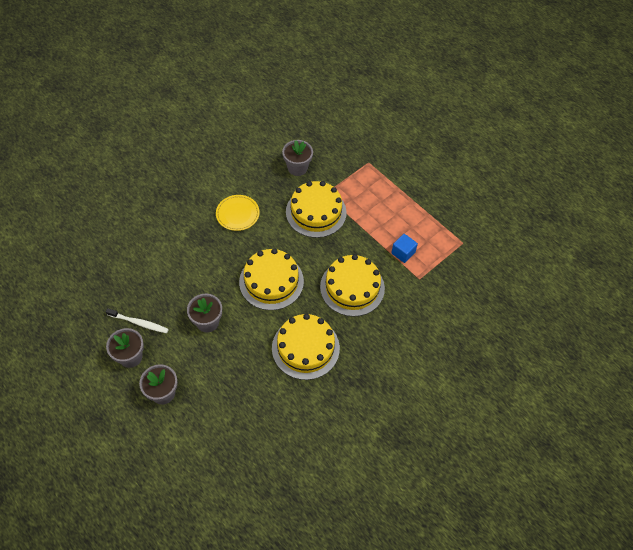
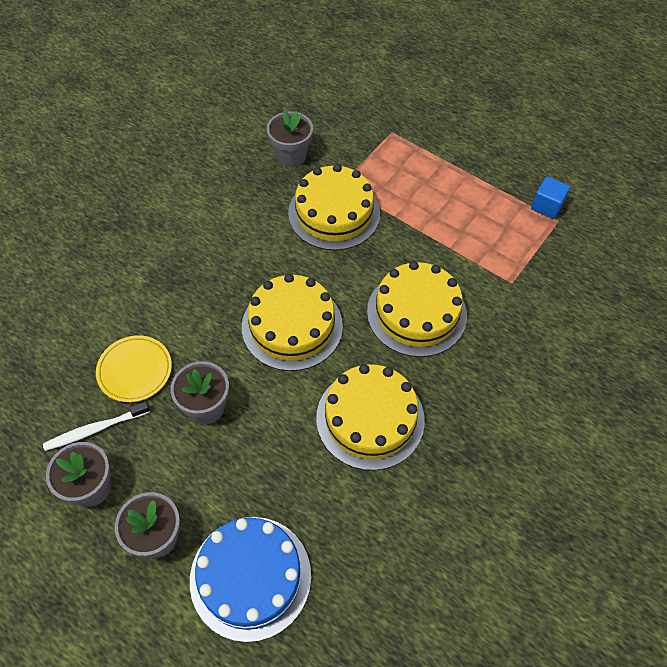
camera: 10 degrees left, 0 degrees up
white toothbrush [105,308,169,333] -> white toothbrush turned 150 degrees clockwise [43,402,150,451]
yellow plate [216,195,260,231] -> yellow plate moved to [96,335,172,402]
blue cube [391,234,418,263] -> blue cube moved to [531,176,570,219]
none -> blue cake [190,517,311,642]

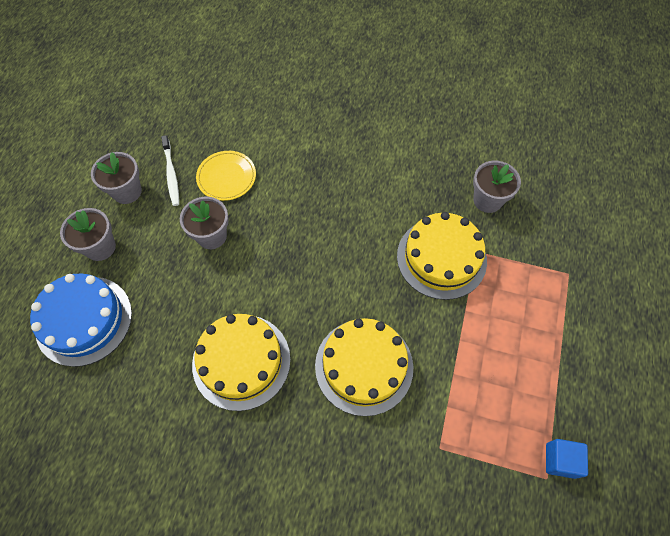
camera: 70 degrees right, 5 degrees up
white toothbrush [43,402,150,451] -> white toothbrush turned 150 degrees counterclockwise [161,135,179,206]
yellow cake [242,274,343,371] -> none

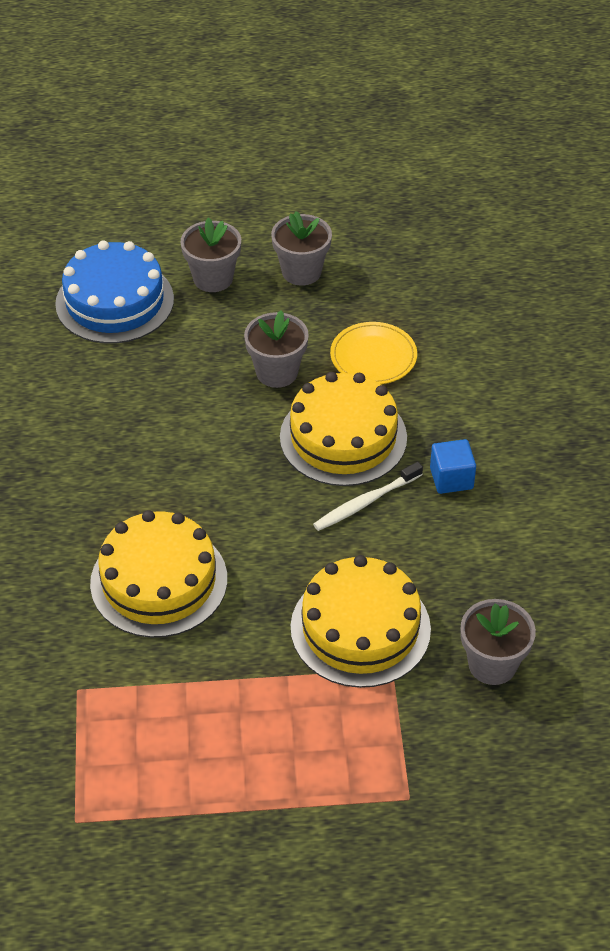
camera: 70 degrees right, 15 degrees down
white toothbrush [161,135,179,206] -> white toothbrush moved to [313,462,423,531]
yellow cake [192,314,290,411] -> yellow cake moved to [280,372,407,486]
blue cube [546,439,588,479] -> blue cube moved to [430,439,476,494]

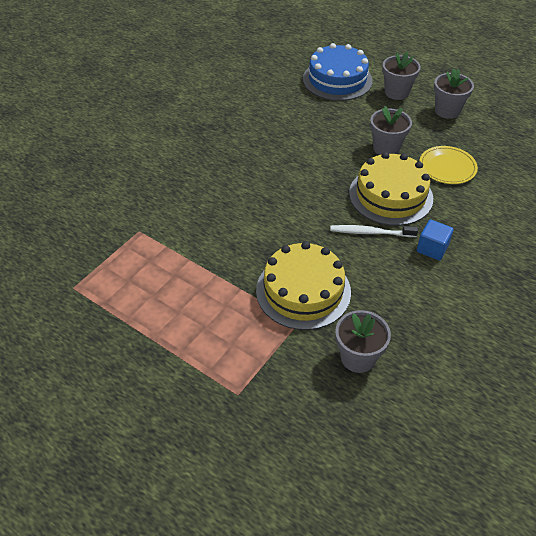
camera: 40 degrees right, 0 degrees up
yellow cake [90,510,227,638] -> none

